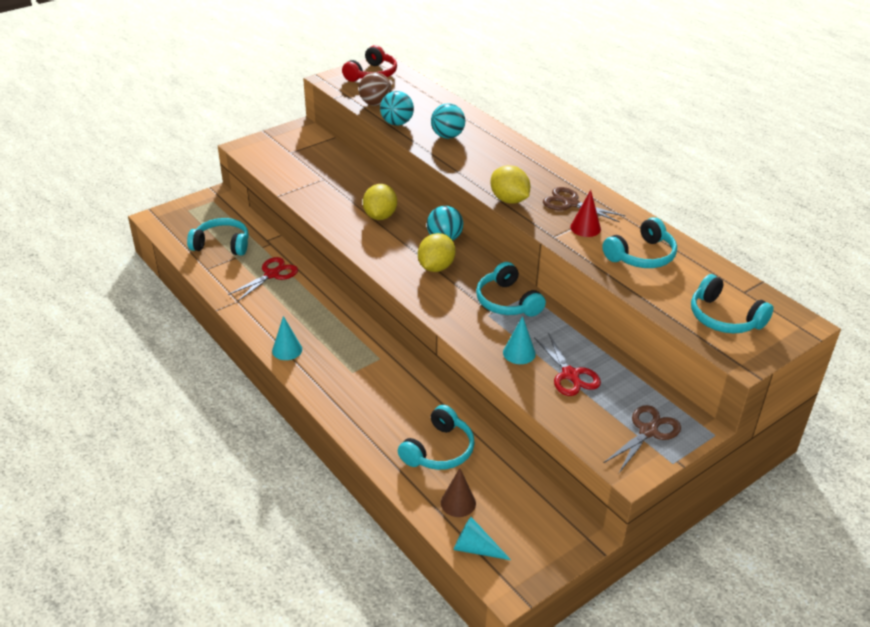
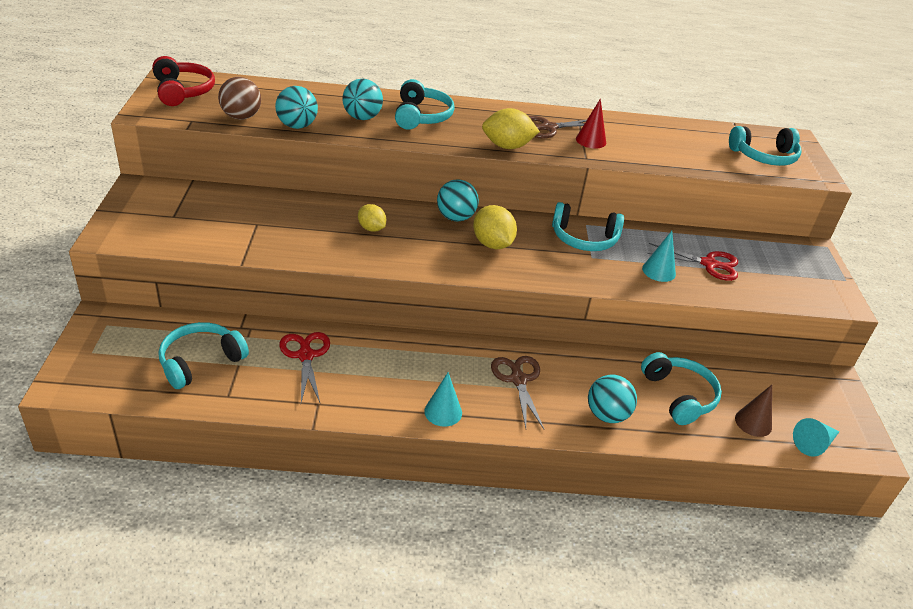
camera: 55 degrees left, 0 degrees up
yellow lemon [363,184,397,220] -> yellow lemon [358,204,386,232], size x0.64
turquoise headphones [602,217,677,268] -> turquoise headphones moved to [395,79,455,130]
brown scissors [604,405,681,473] -> brown scissors moved to [491,356,544,429]
none -> turquoise ball [588,375,637,423]

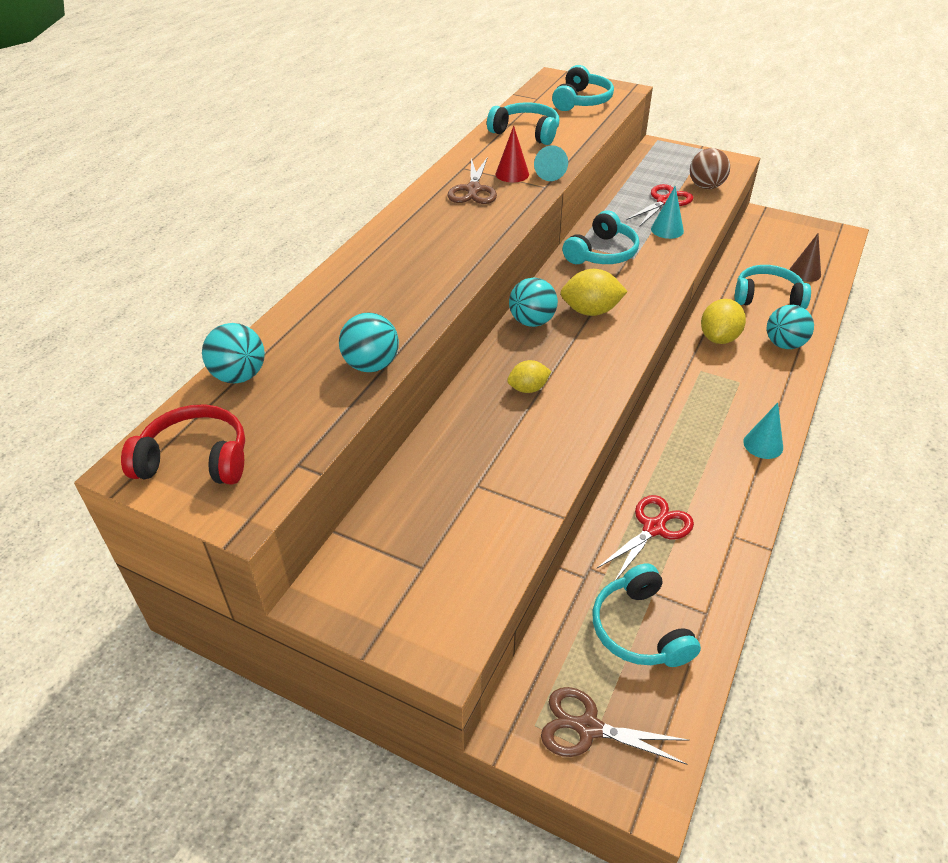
camera: 60 degrees left, 5 degrees up
brown ball [218,77,261,120] -> brown ball moved to [690,148,730,189]
red scissors [279,332,330,402] -> red scissors turned 120 degrees clockwise [597,495,694,580]
turquoise ball [342,79,383,120] -> turquoise ball moved to [202,323,265,383]
turquoise headphones [395,79,455,130] -> turquoise headphones moved to [487,102,559,145]
yellow lemon [482,108,540,149] -> yellow lemon moved to [701,299,746,344]
brown scissors [491,356,544,429] -> brown scissors moved to [541,687,689,765]
turquoise cone [793,418,839,457] -> turquoise cone moved to [534,145,568,181]

